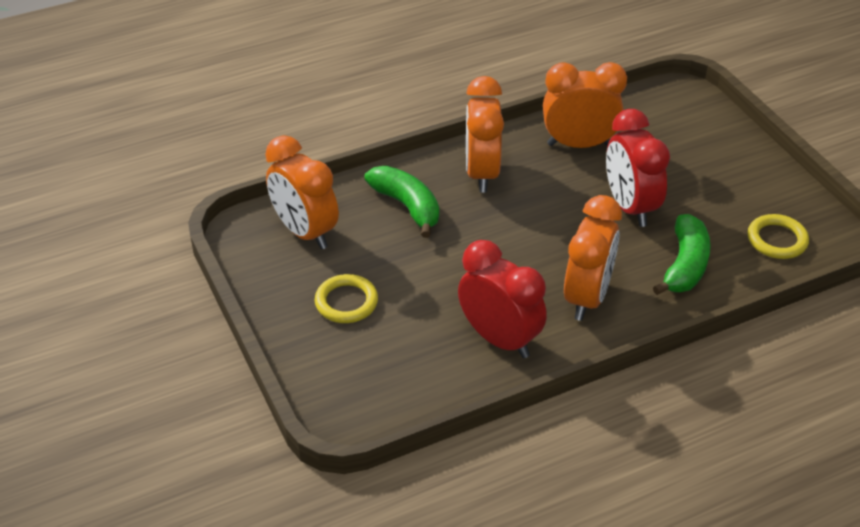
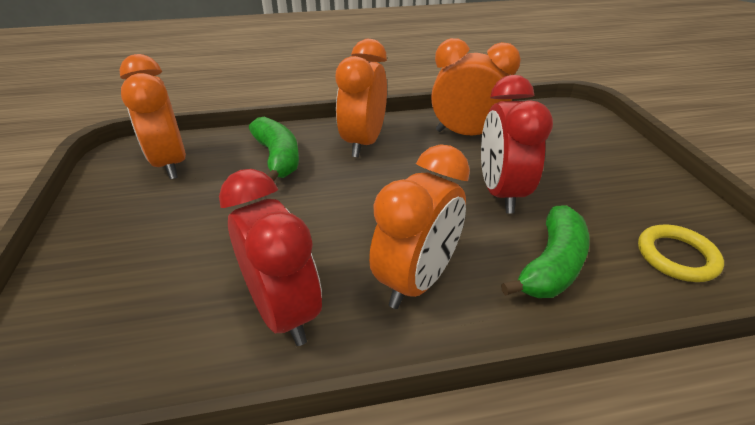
camera: 15 degrees right, 5 degrees down
yellow ring [315,274,378,323] -> none

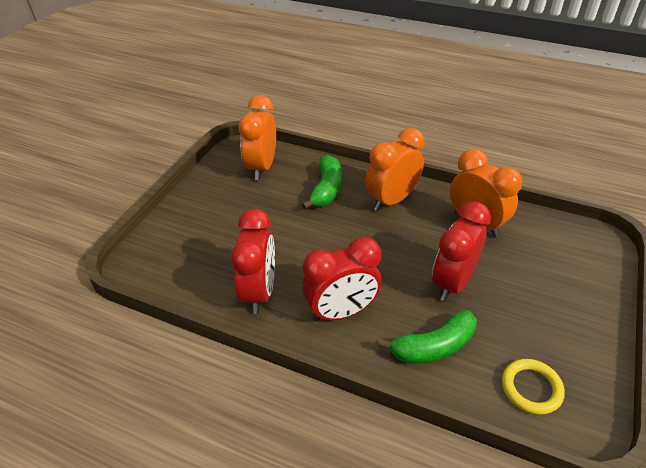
camera: 35 degrees right, 5 degrees up
orange clock [369,144,470,309] -> red clock [302,237,381,322]

